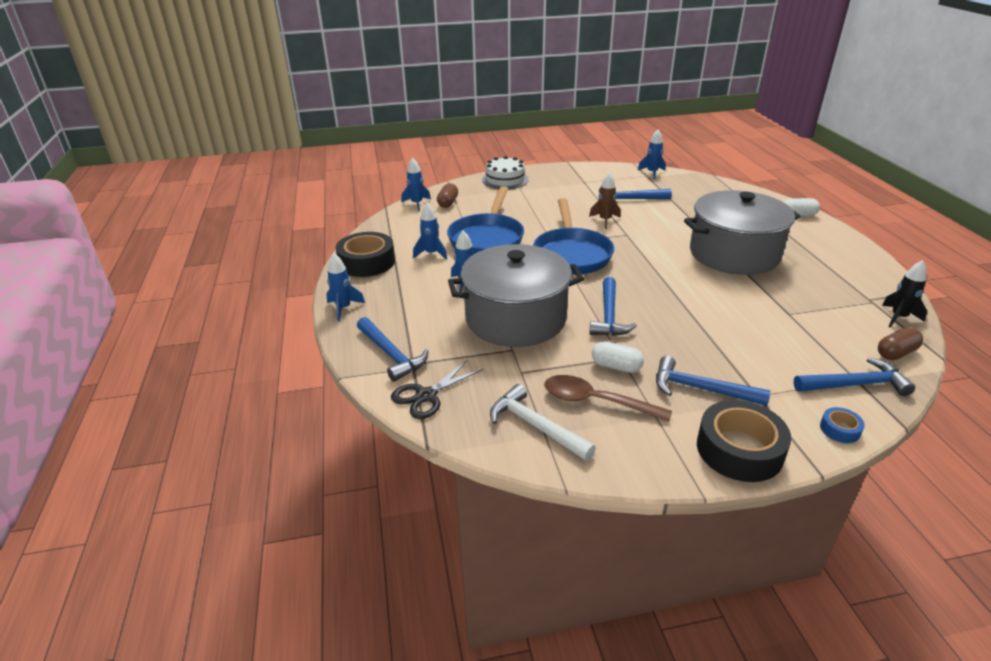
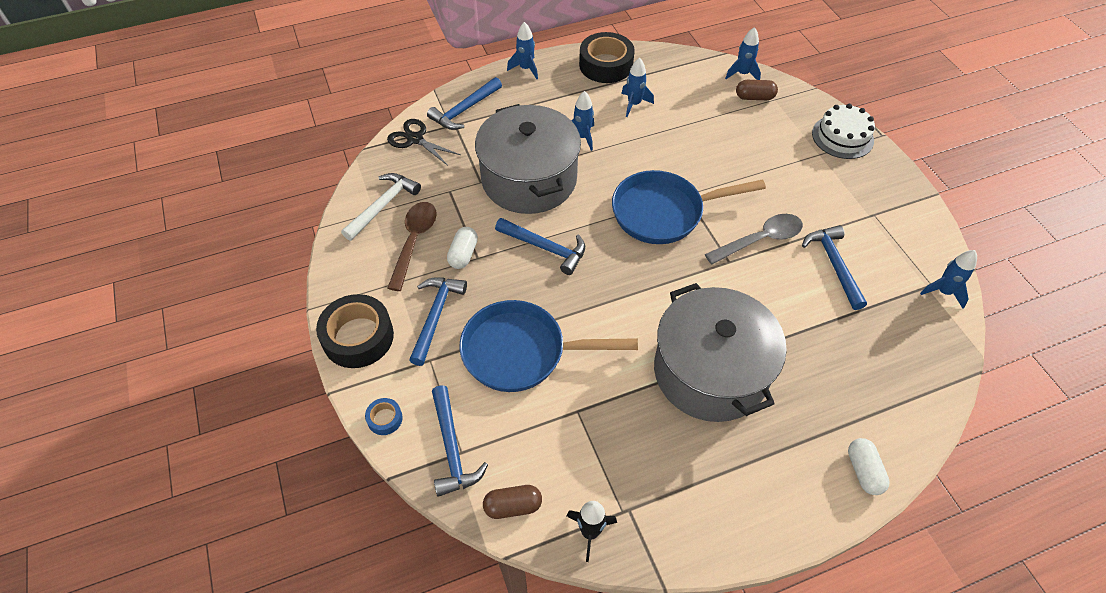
camera: 80 degrees right, 20 degrees up
blue pan [447,186,524,254] -> blue pan moved to [460,300,638,392]
brown rocket [589,172,621,229] -> grey spoon [705,214,803,264]
blue hammer [589,277,637,336] -> blue hammer turned 150 degrees counterclockwise [495,218,585,275]
brown capsule [878,327,923,360] -> brown capsule turned 60 degrees counterclockwise [483,485,542,519]

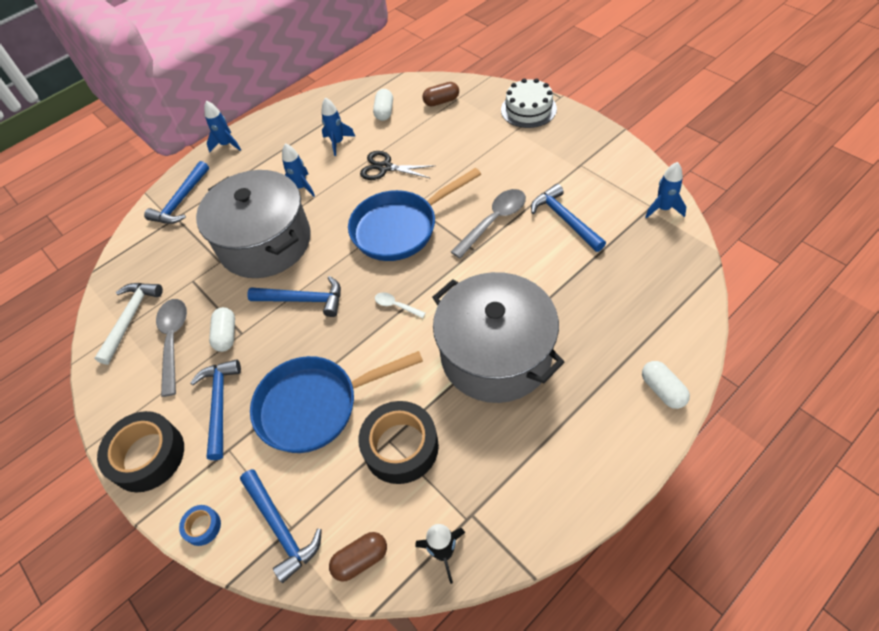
camera: 15 degrees left, 0 degrees up
black scissors [387,119,461,166] -> black scissors moved to [360,151,434,180]
brown spoon [387,202,437,291] -> grey spoon [156,299,187,397]
black tape [579,32,635,83] -> black tape moved to [358,401,439,484]
blue rocket [725,27,761,80] -> none
none -> white capsule [373,89,393,121]
none -> white spoon [375,292,426,318]

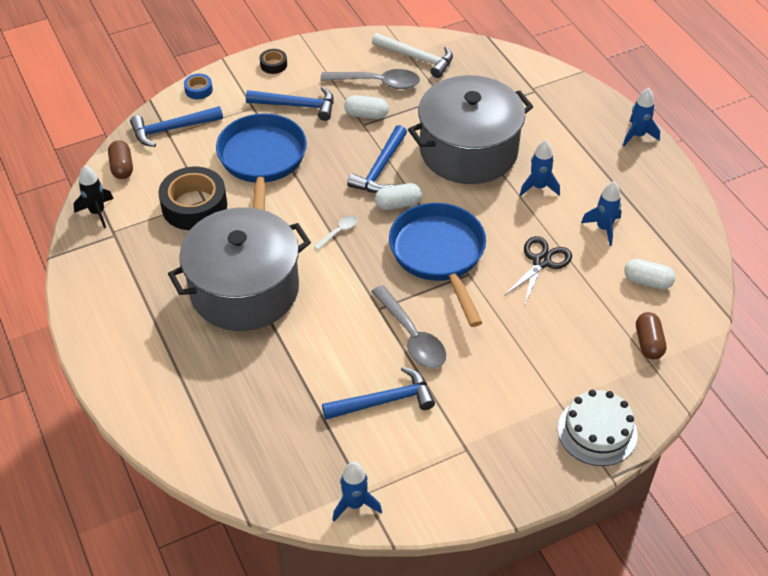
camera: 100 degrees right, 5 degrees down
black tape [97,411,184,492] -> black tape [260,49,287,74], size x0.46
blue hammer [144,161,209,224] -> none
white capsule [642,361,690,409] -> white capsule moved to [375,183,422,210]

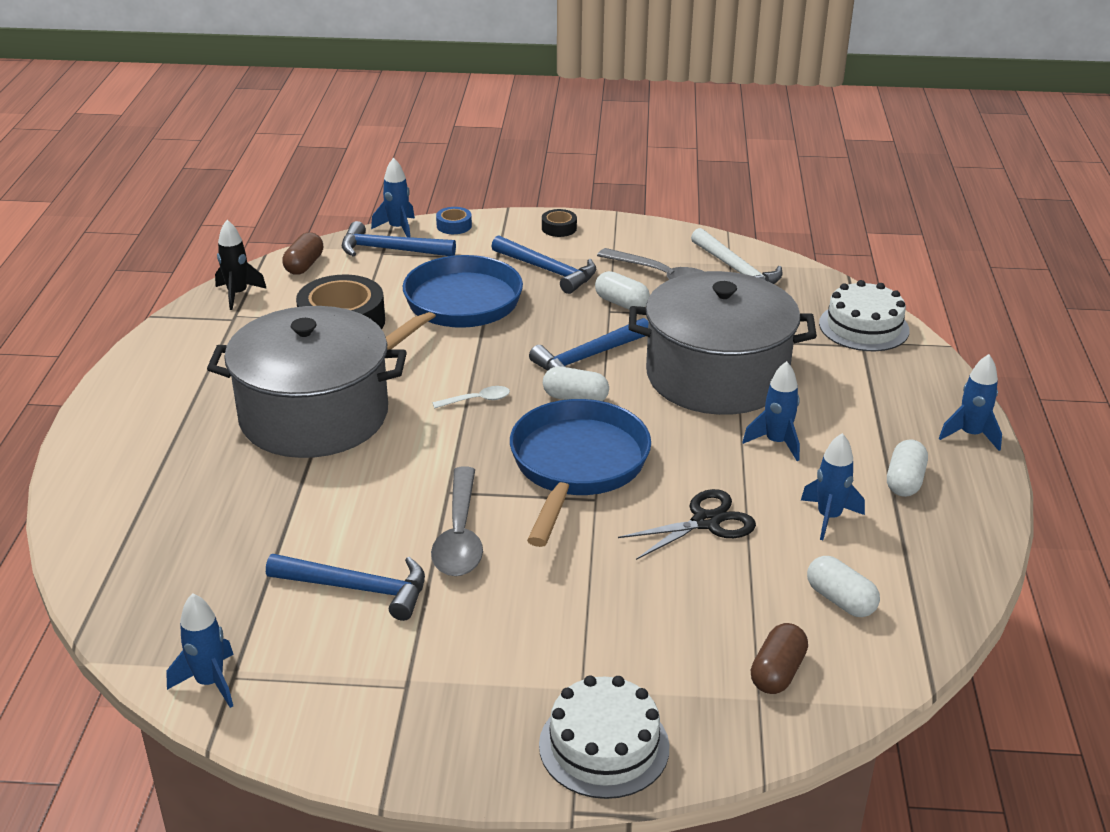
camera: 30 degrees right, 15 degrees down
none -> blue rocket [371,158,415,237]
none -> white cake [819,280,910,351]
none -> white capsule [887,439,928,497]

